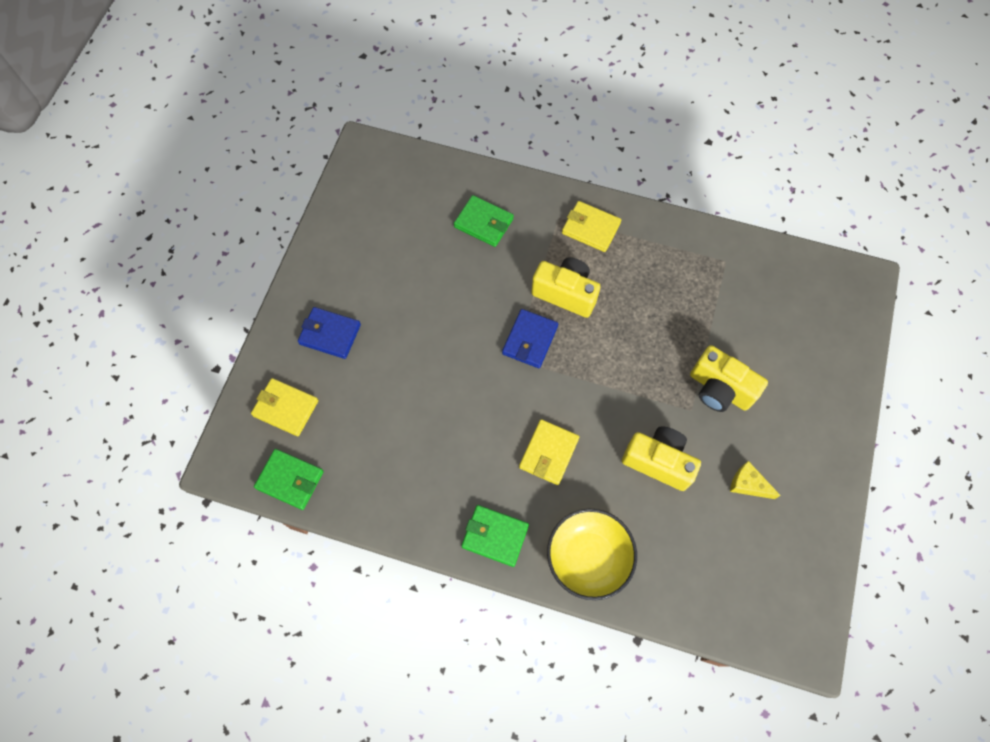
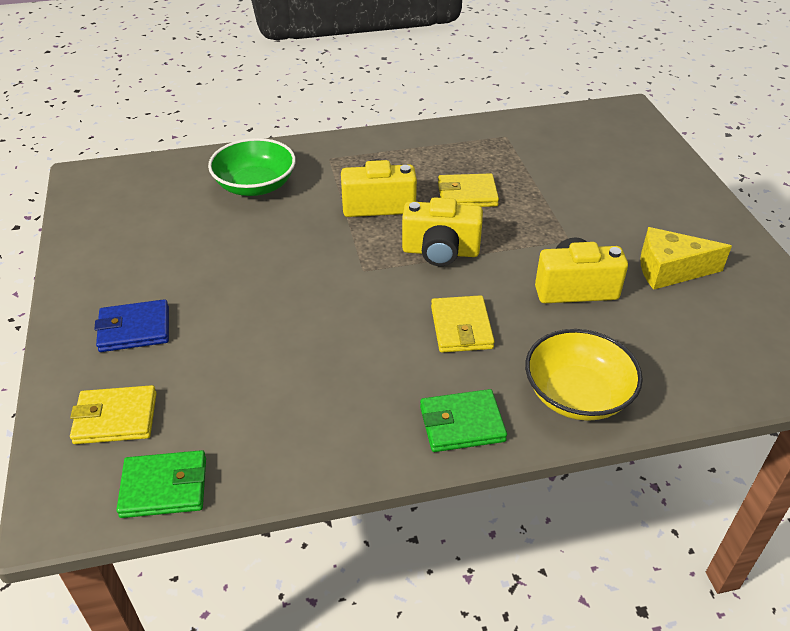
camera: 30 degrees left, 25 degrees down
green wallet [454,195,514,247] -> green bowl [208,138,296,196]
blue wallet [502,309,558,368] -> none
yellow wallet [562,201,621,252] -> yellow wallet moved to [438,173,499,207]
yellow camera [690,345,768,412] -> yellow camera moved to [402,197,483,266]
yellow cheese [730,461,781,499] -> yellow cheese [640,227,732,290], size x1.60

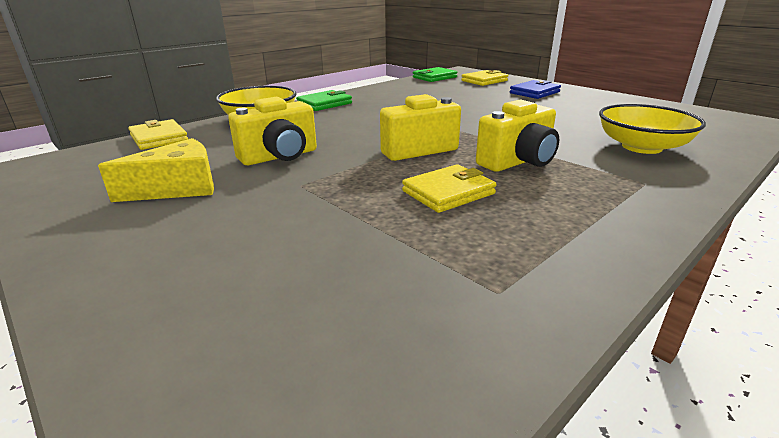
camera: 150 degrees right, 15 degrees down
green bowl [208,138,296,196] -> yellow bowl [599,104,706,154]
yellow wallet [431,295,495,353] -> yellow wallet moved to [128,119,188,150]

